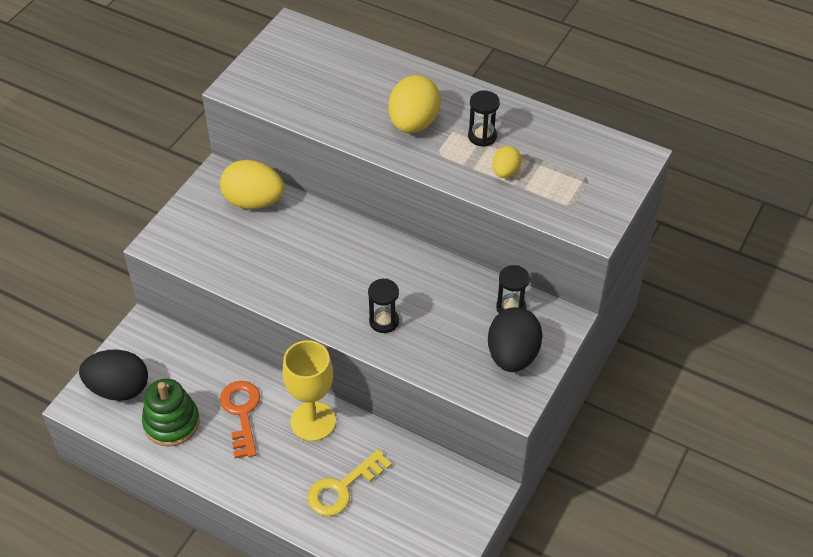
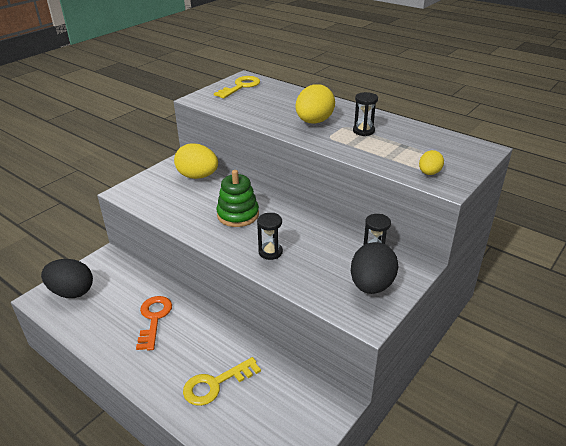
camera: 10 degrees right, 15 degrees down
green stacking toy [142,378,200,446] -> green stacking toy moved to [216,170,259,227]
yellow goblet [283,340,336,441] -> none
yellow egg [492,146,521,178] -> yellow egg moved to [419,150,444,175]
none -> yellow key [214,76,260,99]

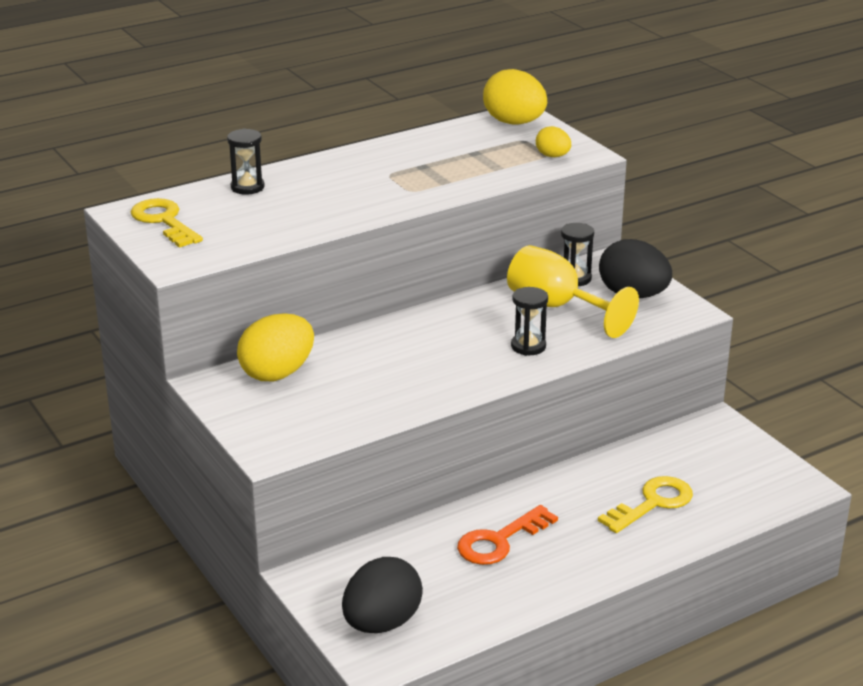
camera: 70 degrees left, 5 degrees down
orange key [136,296,172,350] -> orange key turned 60 degrees counterclockwise [457,505,558,565]
yellow key [183,357,261,406] -> yellow key turned 120 degrees counterclockwise [598,476,693,533]
green stacking toy [216,170,259,227] -> none
yellow egg [295,84,335,124] -> yellow egg moved to [483,69,547,124]
black hourglass [353,92,378,136] -> black hourglass moved to [227,128,265,195]
none -> yellow goblet [507,245,639,338]

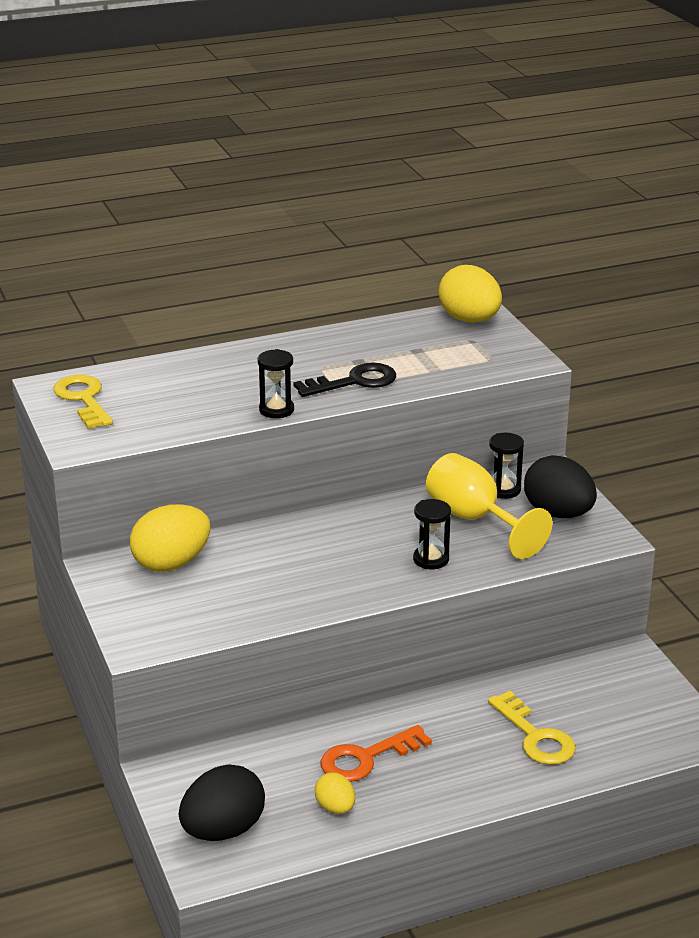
camera: 10 degrees right, 0 degrees up
black hourglass [227,128,265,195] -> black hourglass moved to [258,349,294,418]
yellow egg [536,126,571,157] -> yellow egg moved to [315,773,355,814]
yellow key [598,476,693,533] -> yellow key turned 90 degrees clockwise [488,691,575,765]
none -> black key [293,362,396,397]

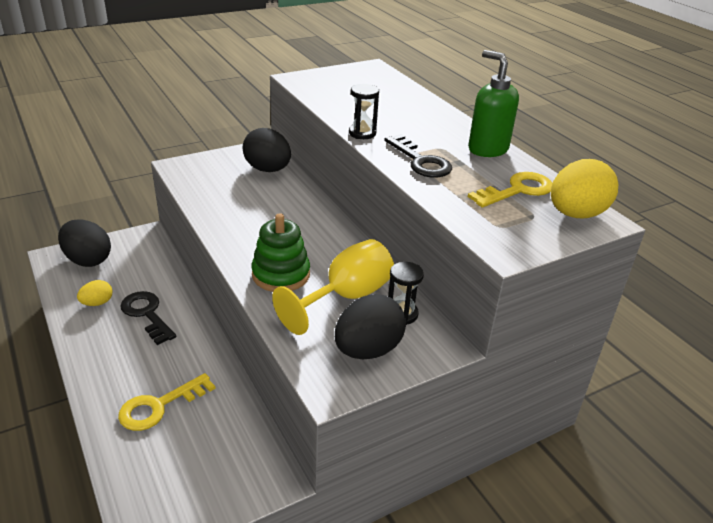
camera: 80 degrees right, 5 degrees up
yellow key [53,375,113,429] -> yellow key moved to [468,172,552,208]
yellow egg [130,504,210,572] -> black egg [242,128,291,172]
orange key [320,725,432,782] -> black key [120,291,177,345]
black hourglass [413,499,451,569] -> green stacking toy [251,213,310,292]
none -> green soap dispenser [468,50,519,157]

